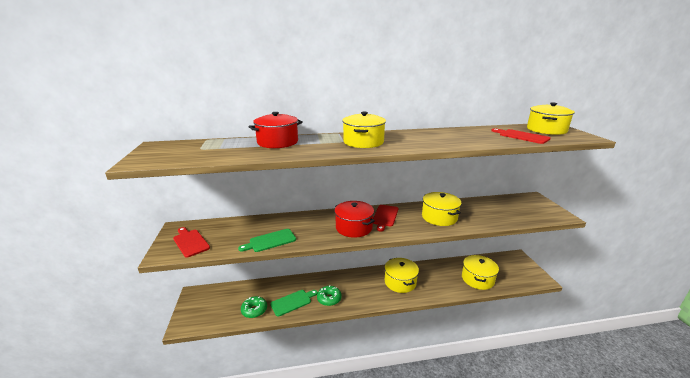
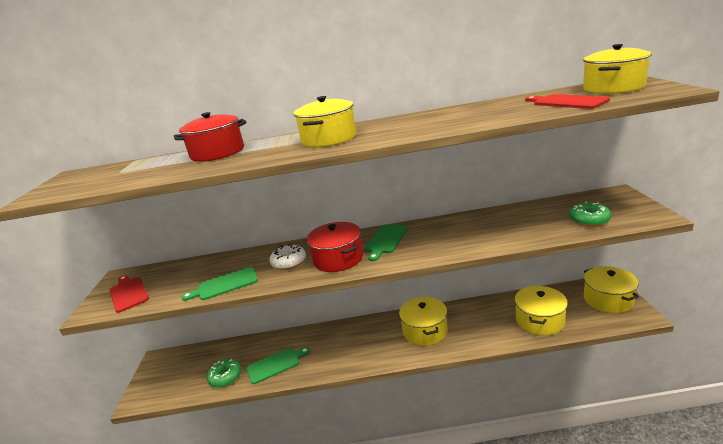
camera: 10 degrees right, 0 degrees up
green donut [317,285,342,306] -> green donut moved to [569,202,611,227]
red cutting board [373,205,398,231] -> green cutting board [365,224,407,261]
yellow pot [422,192,461,226] -> yellow pot moved to [584,266,639,313]
none -> white donut [269,244,306,270]

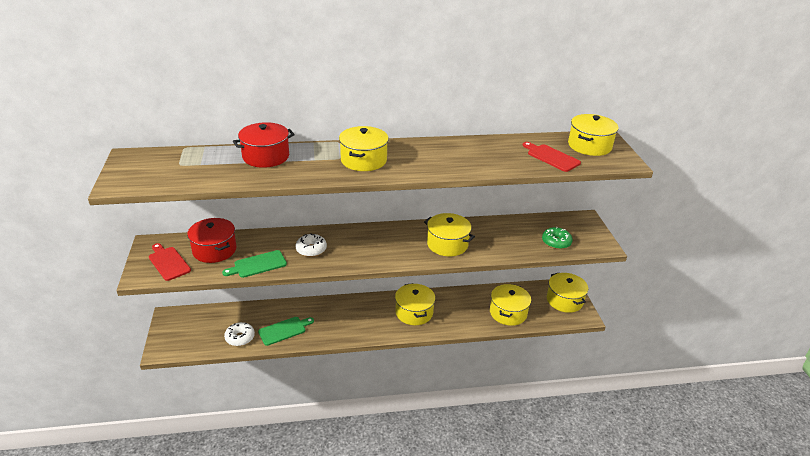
camera: 10 degrees left, 10 degrees up
green donut [207,359,241,388] -> white donut [224,322,255,346]
red pot [307,222,363,272] -> red pot moved to [187,218,236,263]
green cutting board [365,224,407,261] -> none
none -> yellow pot [424,213,475,256]

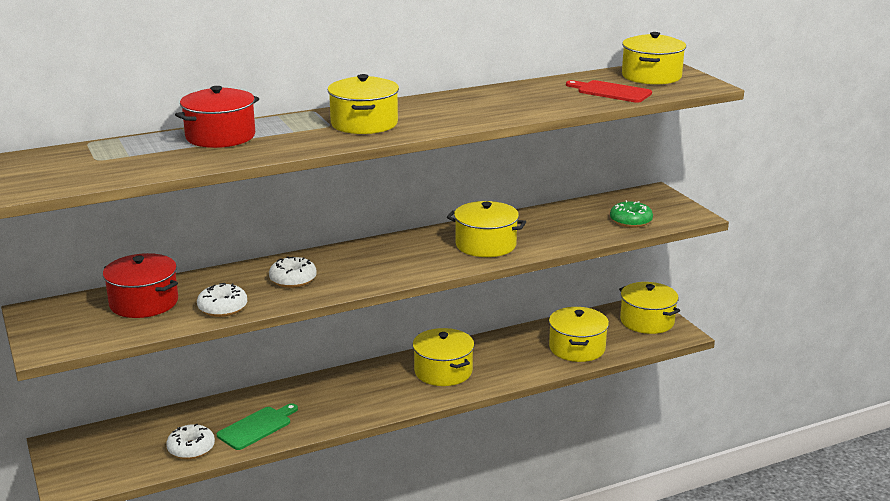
camera: 15 degrees left, 10 degrees down
red cutting board [149,243,191,281] -> none
green cutting board [222,250,287,278] -> white donut [197,283,247,317]

